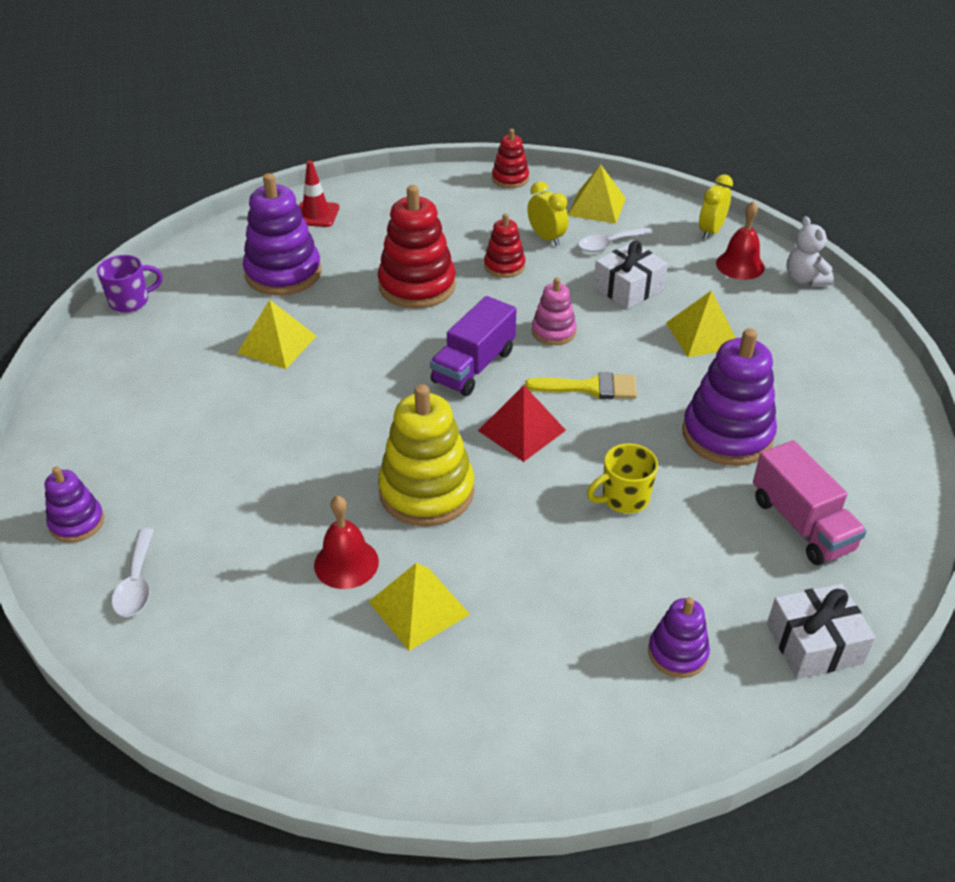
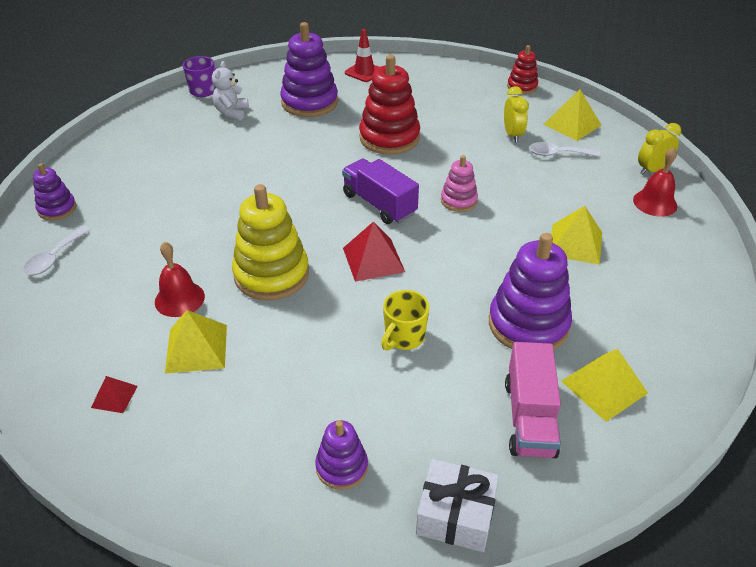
camera: 30 degrees right, 0 degrees up
yellow pyramid [237,300,316,369] -> yellow pyramid moved to [561,349,648,422]
purple truck [430,296,516,396] -> purple truck turned 75 degrees clockwise [342,159,419,224]
red stacking toy [484,213,526,278] -> none
yellow brush [525,372,637,399] -> none
yellow mug [587,443,658,514] -> yellow mug turned 60 degrees counterclockwise [381,290,429,350]
white gift [593,240,668,309] -> none
white teddy bear [786,216,834,286] -> white teddy bear moved to [212,61,249,120]
none -> red pyramid [91,376,138,413]

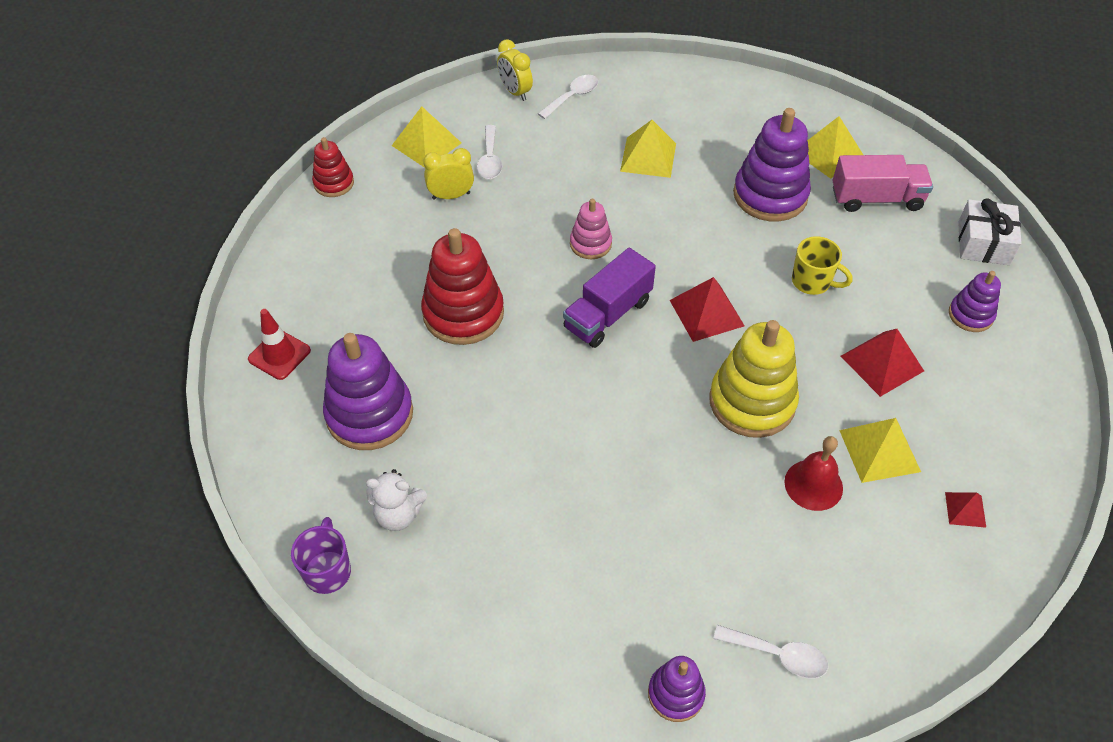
camera: 95 degrees left, 10 degrees up
red bell [633,147,677,217] -> white spoon [538,75,598,119]
none -> red pyramid [841,329,924,397]

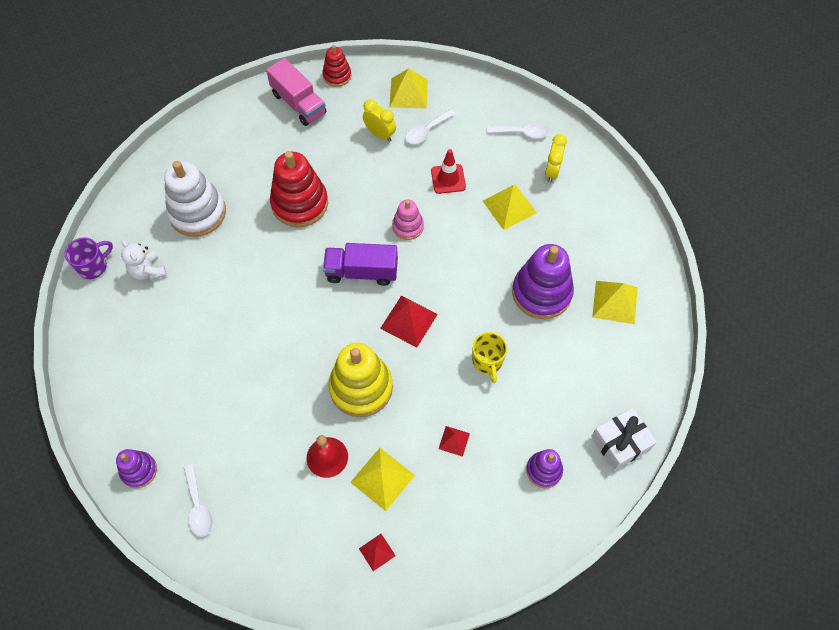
camera: 50 degrees right, 10 degrees up
red traffic cone [248,309,311,380] -> red traffic cone moved to [431,149,466,194]
purple stacking toy [323,333,413,450] -> white stacking toy [164,161,226,237]
yellow clock [497,39,533,101] -> yellow clock moved to [545,134,567,183]
pink truck [832,155,933,212] -> pink truck moved to [266,58,326,126]
red pyramid [841,329,924,397] -> red pyramid [439,426,470,457], size x0.56

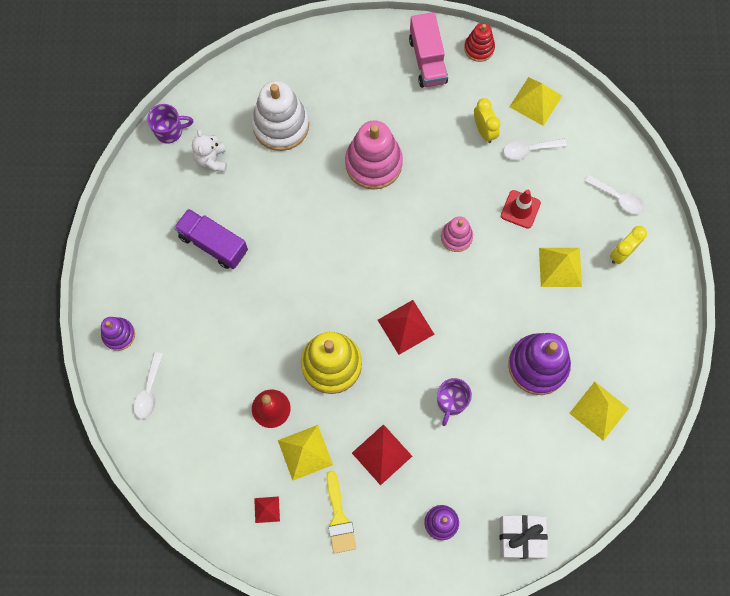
camera: 30 degrees right, 10 degrees up
red stacking toy [270,151,328,227] -> pink stacking toy [345,120,403,190]
purple truck [323,243,398,286] -> purple truck moved to [174,209,248,269]
red pyramid [439,426,470,457] -> red pyramid [352,424,412,485], size x1.79
yellow mug [472,332,507,383] -> purple mug [437,378,472,426]
none -> yellow brush [326,470,356,553]

